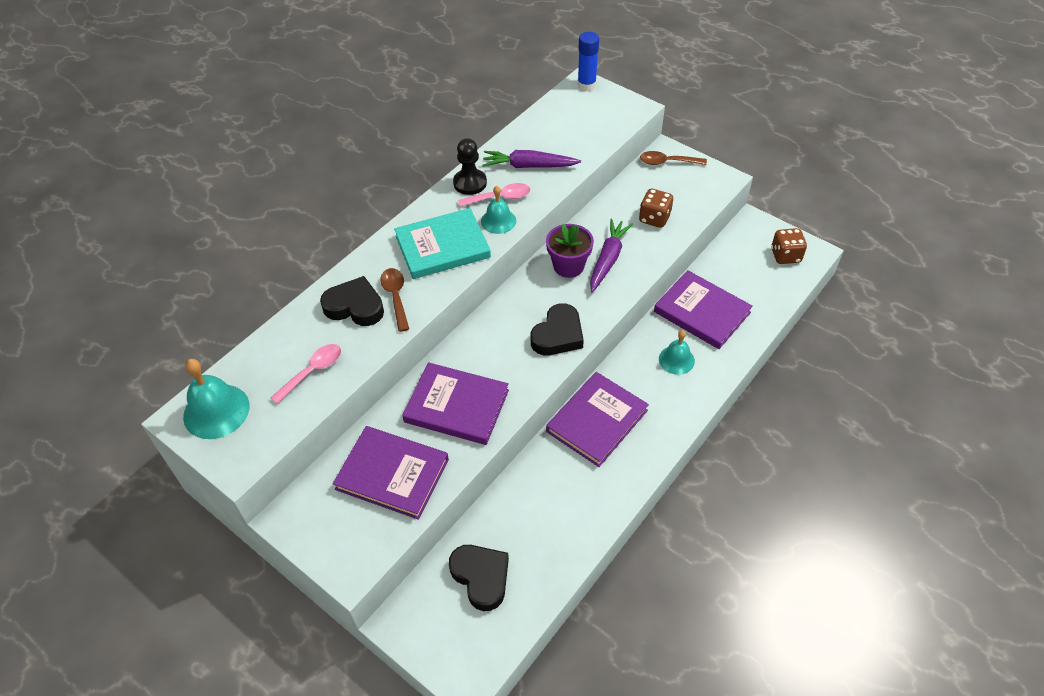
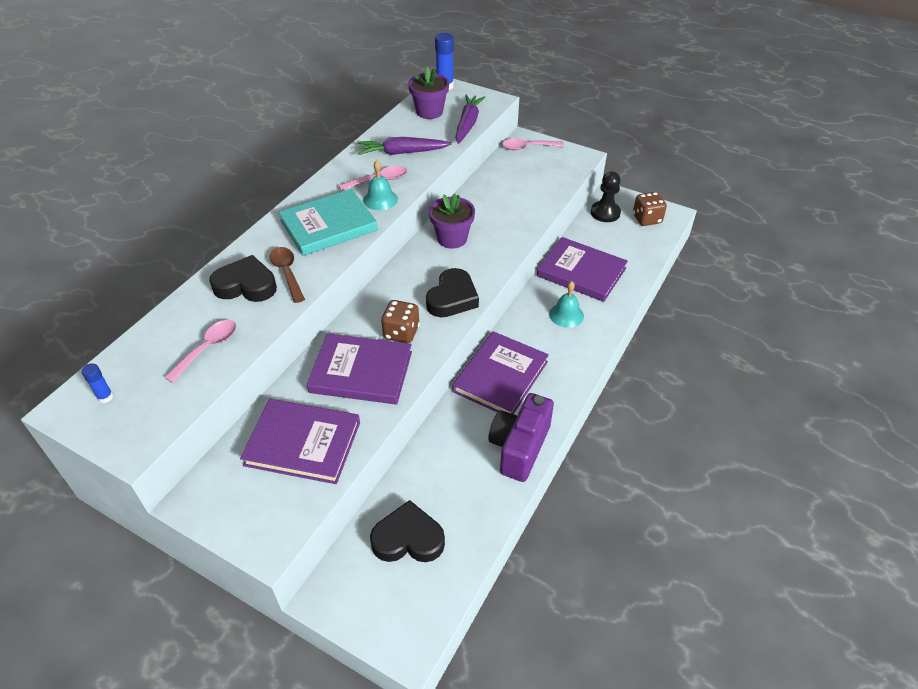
camera: 10 degrees left, 5 degrees down
turquoise bell [183,359,249,439] -> blue glue stick [81,363,113,403]
black heart [449,545,509,611] -> black heart turned 45 degrees counterclockwise [370,500,445,562]
black pawn [453,138,487,195] -> black pawn moved to [591,171,621,222]
purple carrot [590,219,633,292] -> purple carrot moved to [455,94,485,144]
brown dice [639,189,673,228] -> brown dice moved to [381,300,420,343]
brown spoon [640,151,707,165] -> pink spoon [502,139,564,150]
none -> purple flower pot [408,67,449,119]
none -> purple camera [488,393,554,482]

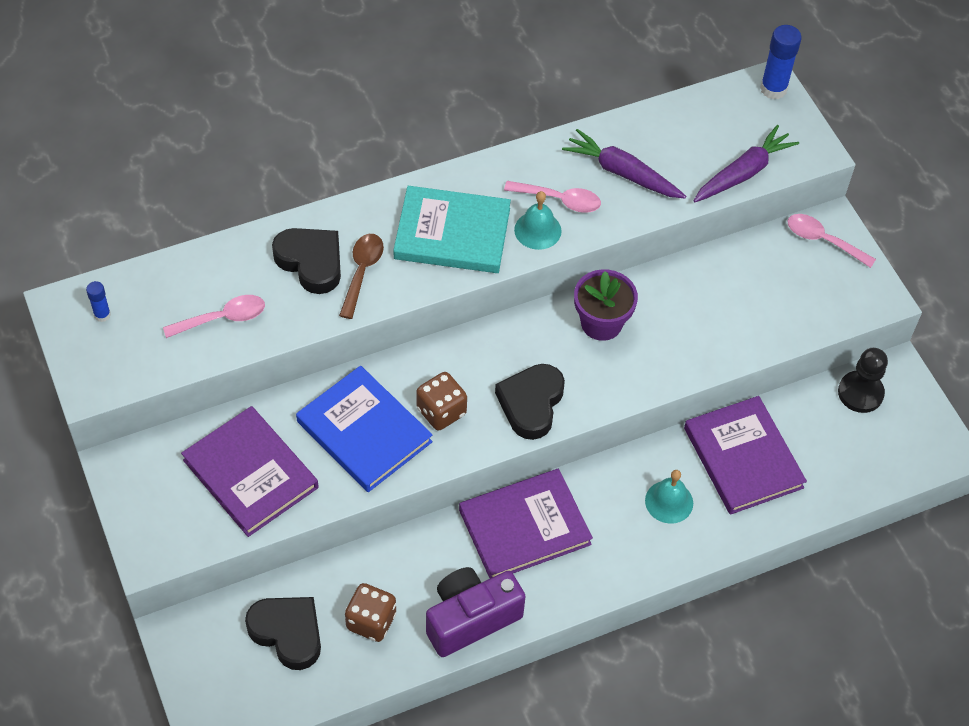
camera: 35 degrees right, 10 degrees up
purple book [307,333,412,405] -> blue book [296,366,433,492]
purple flower pot [408,67,449,119] -> none
black heart [426,268,479,317] -> black heart turned 135 degrees clockwise [495,364,565,440]
brown dice [633,192,667,226] -> brown dice moved to [345,583,396,642]

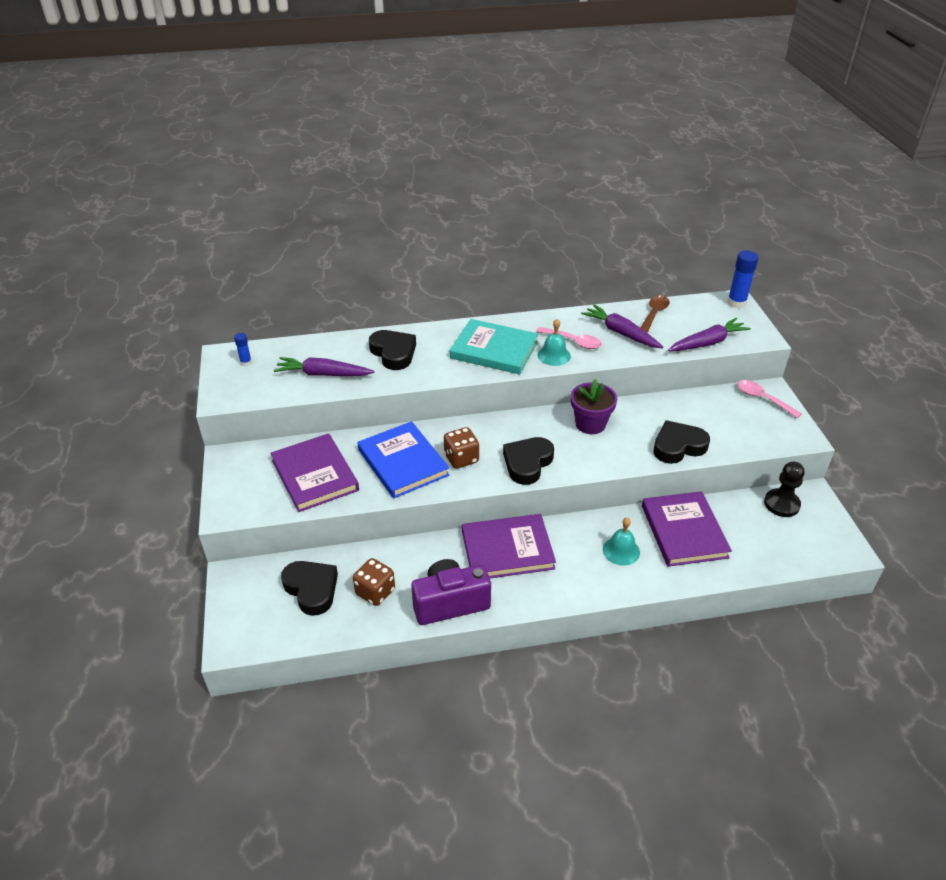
camera: 15 degrees right, 15 degrees down
pink spoon [163,295,265,338] -> purple carrot [274,357,374,376]
brown spoon [339,234,384,319] -> brown spoon moved to [641,295,670,333]
none -> black heart [653,420,710,464]

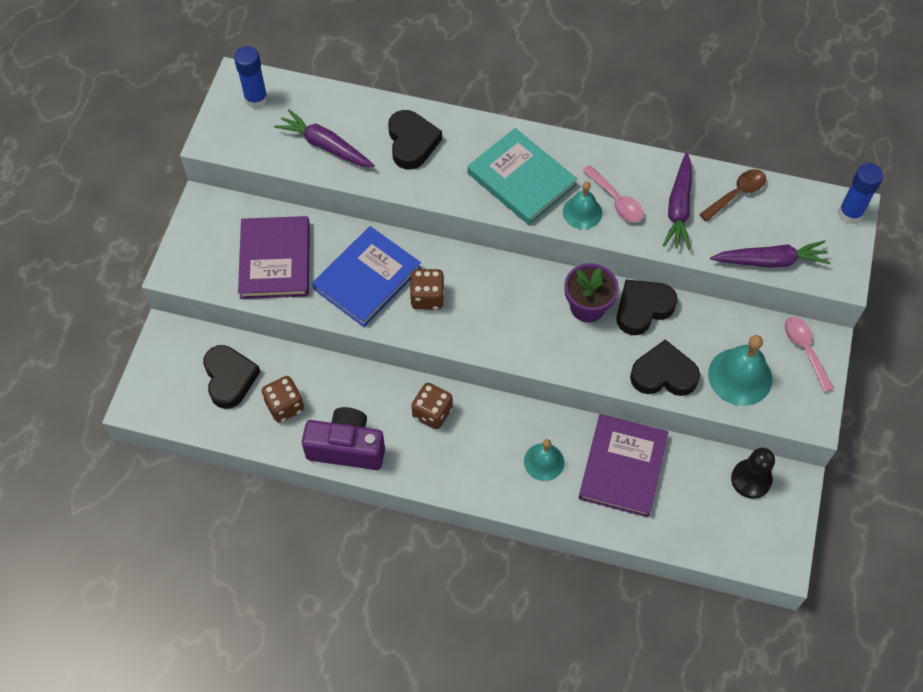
camera: 25 degrees right, 20 degrees up
blue glue stick [234,333,252,366] -> blue glue stick [234,46,268,109], size x1.81
blue book [358,421,449,498] -> blue book turned 45 degrees clockwise [312,226,421,327]
purple book [462,514,556,578] -> brown dice [412,383,453,429]
black heart [503,437,554,485] -> black heart moved to [617,279,678,335]
purple carrot [581,304,663,348] -> purple carrot turned 150 degrees counterclockwise [663,152,692,250]
none -> turquoise bell [708,335,772,406]

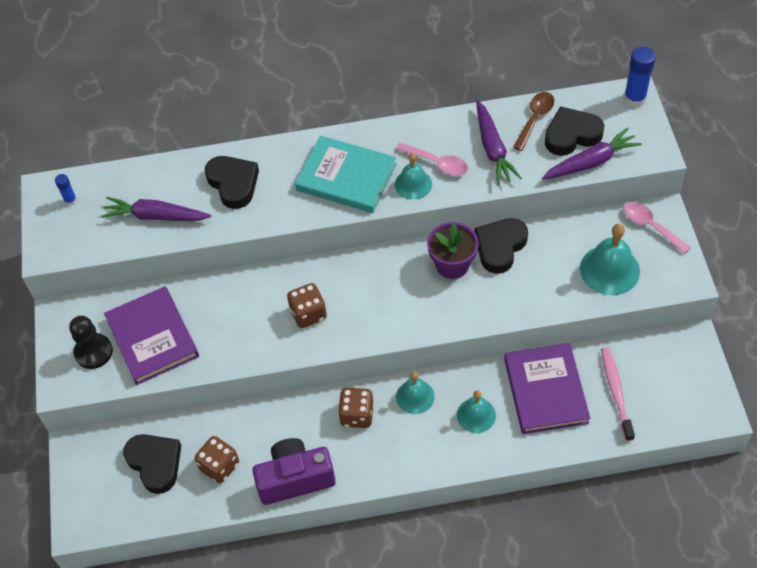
camera: 20 degrees left, 5 degrees down
blue glue stick [234,46,268,109] -> blue glue stick [55,174,77,206], size x0.55
blue book [312,226,421,327] -> none
black heart [630,339,700,396] -> black heart moved to [545,106,605,156]
black pawn [731,448,775,499] -> black pawn moved to [69,316,113,369]
none -> turquoise bell [396,371,435,414]
none -> pink toothbrush [601,347,635,441]

